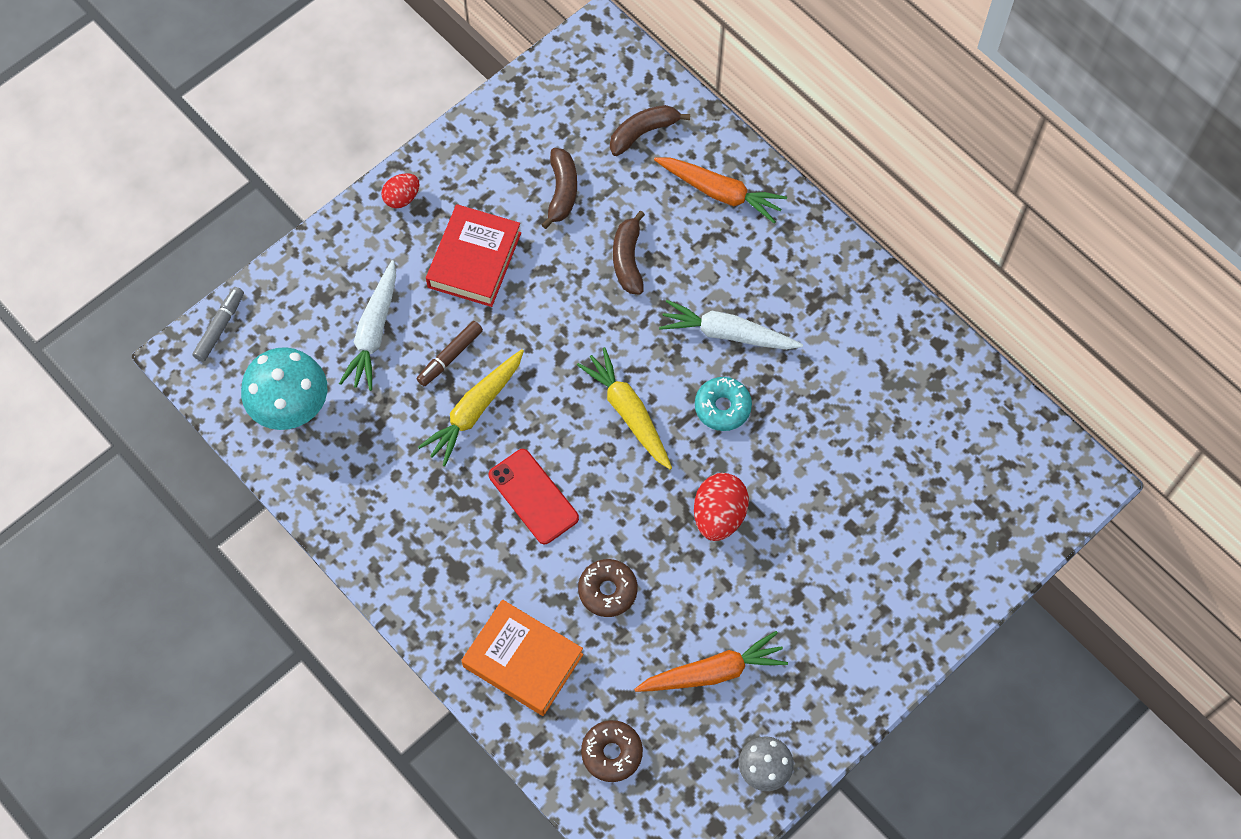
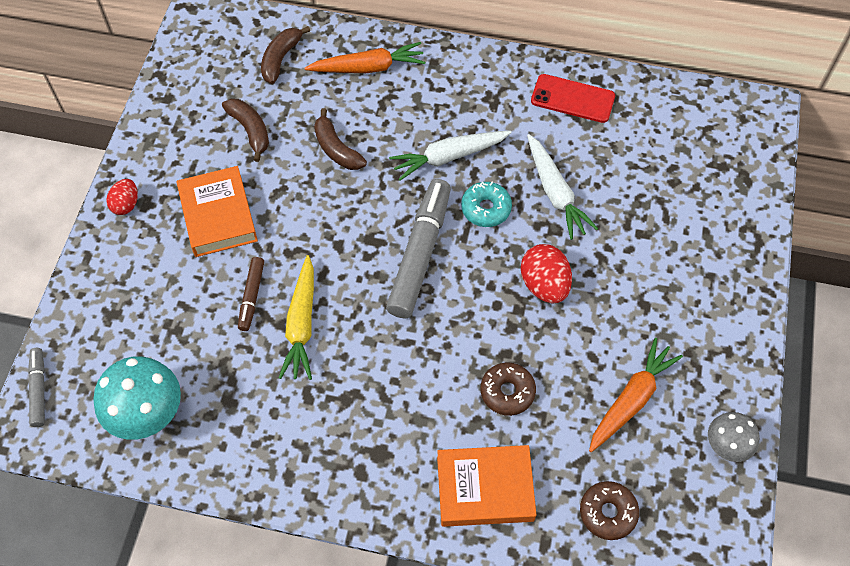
camera: 35 degrees left, 5 degrees down
white carrot [339,260,396,391] -> white carrot moved to [527,134,598,240]
red book [426,204,521,307] -> orange book [177,166,258,257]
red phone [489,449,579,544] -> red phone moved to [531,74,615,123]
yellow carrot [577,347,672,470] -> grey marker [386,179,451,318]

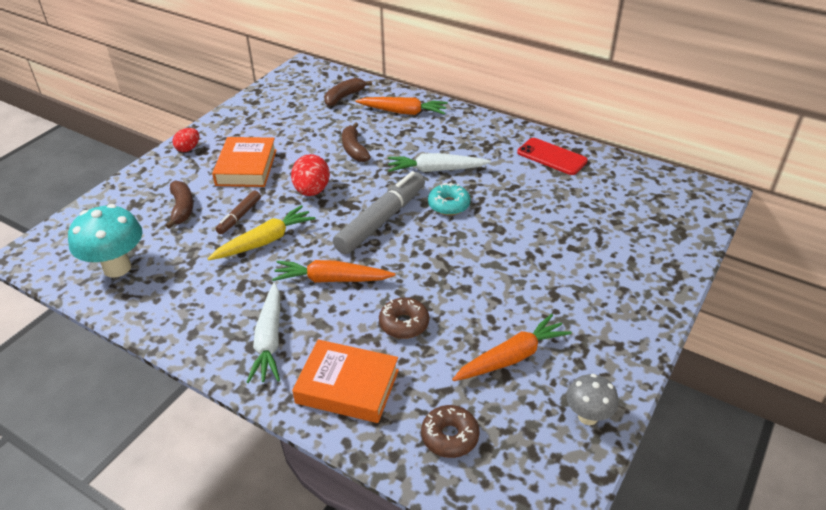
camera: 20 degrees right, 20 degrees down
grey marker [28,348,45,427] -> none
brown banana [222,98,269,162] -> brown banana moved to [166,181,193,229]
yellow carrot [279,255,314,380] -> yellow carrot turned 150 degrees counterclockwise [208,205,316,260]
red egg [521,244,572,303] -> red egg moved to [291,154,330,196]
white carrot [527,134,598,240] -> white carrot moved to [247,283,280,383]
none -> orange carrot [272,260,395,283]

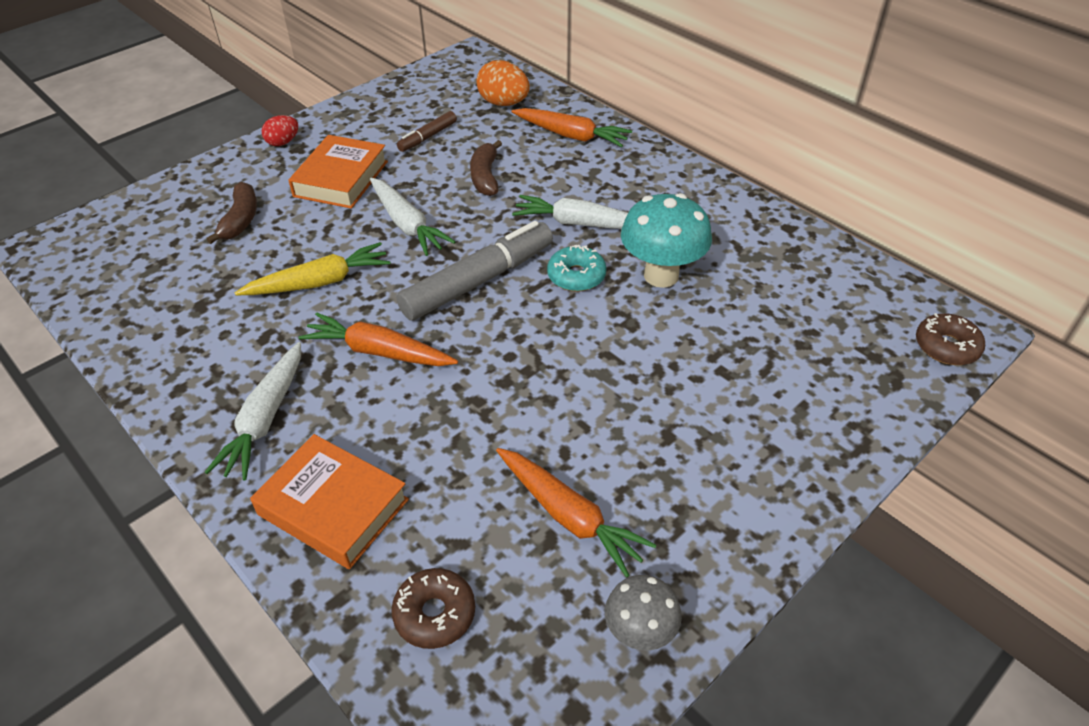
camera: 15 degrees right, 5 degrees up
turquoise mushroom [68,204,143,278] -> turquoise mushroom moved to [621,193,712,288]
brown marker [216,190,261,234] -> brown marker moved to [397,111,457,152]
red egg [291,154,330,196] -> white carrot [370,178,456,256]
brown banana [324,78,372,106] -> orange egg [476,60,530,106]
brown donut [379,298,429,339] -> brown donut moved to [916,313,985,365]
orange carrot [452,314,572,381] -> orange carrot turned 60 degrees clockwise [496,448,656,577]
red phone [517,138,588,175] -> none

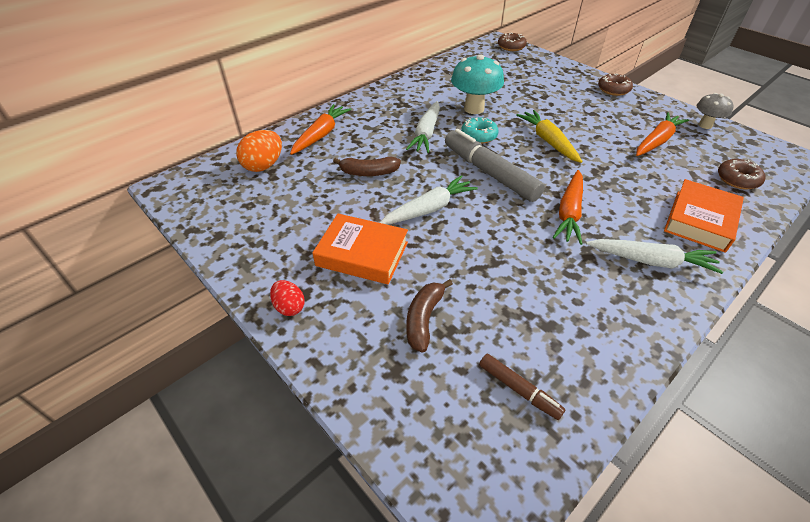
camera: 90 degrees left, 0 degrees up
brown banana [206,182,257,244] -> brown banana turned 75 degrees counterclockwise [406,279,453,352]
yellow carrot [235,242,390,295] -> yellow carrot moved to [516,110,583,163]
brown marker [397,111,457,152] -> brown marker moved to [479,354,565,420]
none -> brown donut [598,74,633,96]

